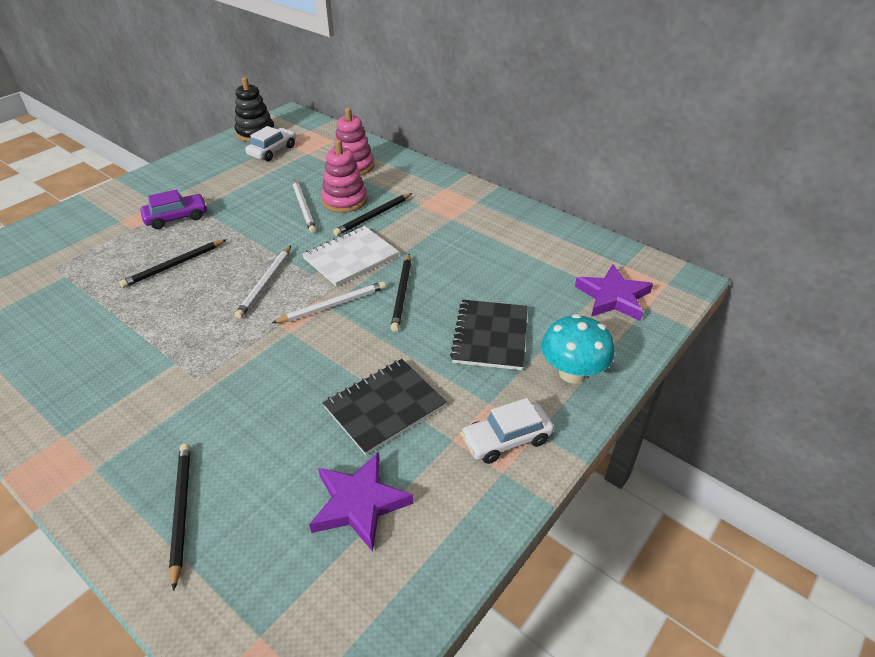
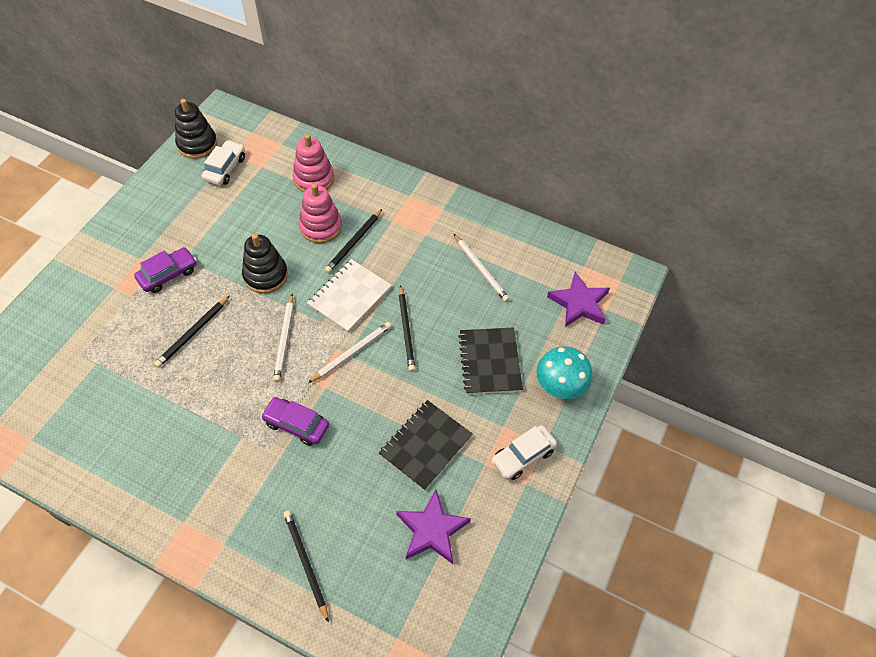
camera: 15 degrees left, 15 degrees up
white pencil [293,180,316,233] -> white pencil moved to [454,234,509,302]
none -> black stacking toy [242,234,288,293]
none -> purple car [261,397,329,446]

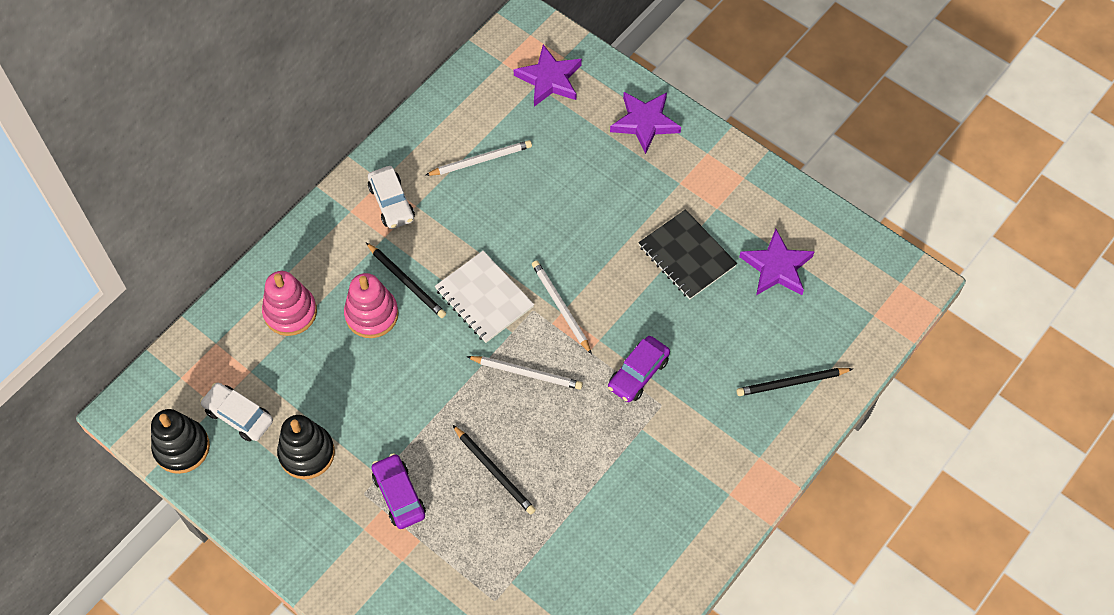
camera: 75 degrees left, 5 degrees up
black stacking toy [242,234,288,293] -> black stacking toy moved to [277,415,335,479]
black pencil [399,285,416,372] -> none
black notebook [458,327,523,394] -> none
white car [491,425,557,480] -> white car moved to [368,166,415,229]
turquoise mushroom [536,346,593,399] -> purple star [610,92,681,154]

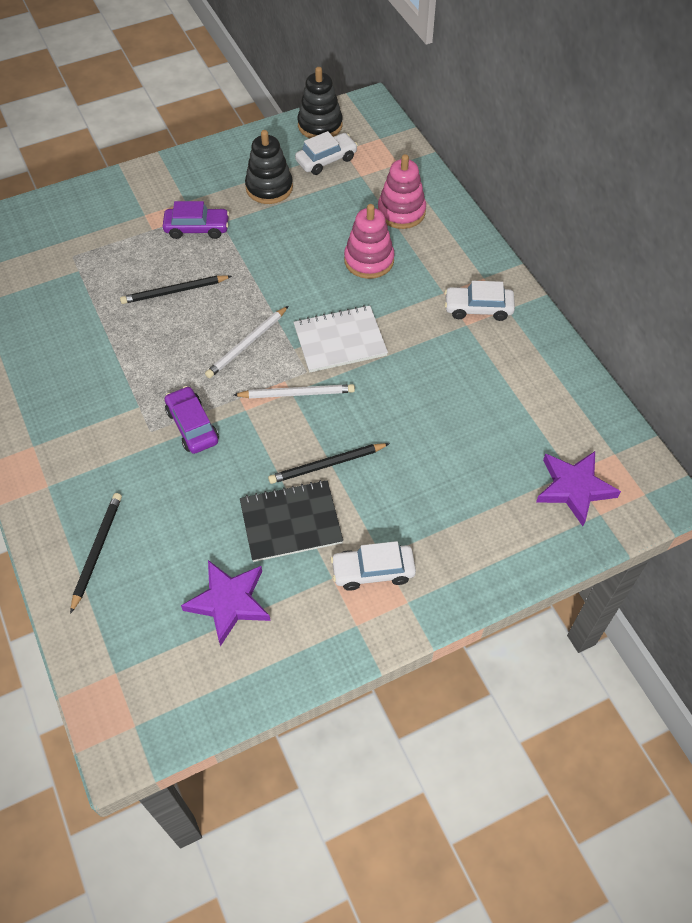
camera: 115 degrees right, 5 degrees down
black pencil [366,243,446,318] -> black pencil moved to [268,443,390,484]
white pencil [425,140,532,176] -> none
purple star [610,92,681,154] -> none
none -> white car [331,541,416,591]

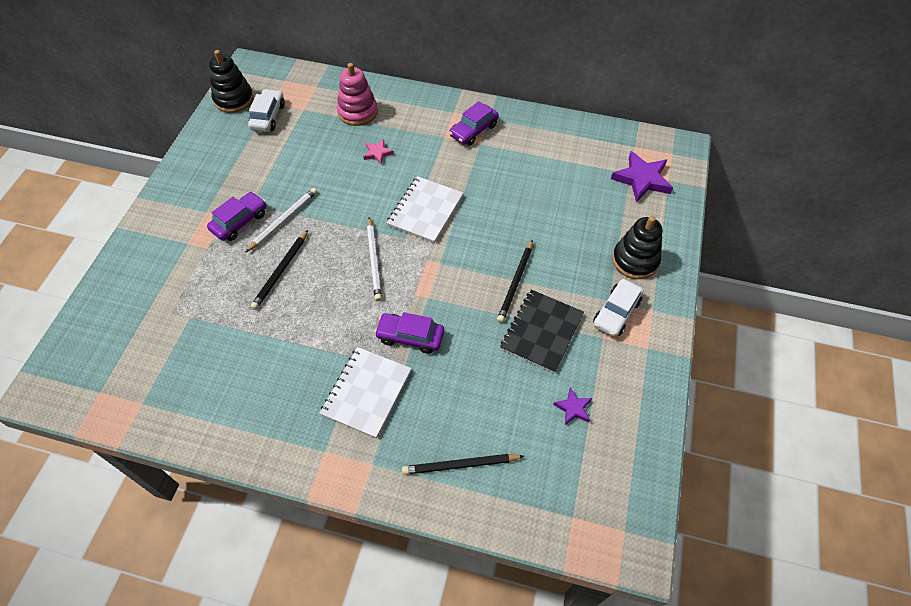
camera: 50 degrees left, 0 degrees up
black pencil [70,493,122,614] -> black pencil turned 60 degrees counterclockwise [402,454,524,475]
purple star [181,560,270,646] -> purple star [553,388,592,425], size x0.52
white pencil [234,384,355,398] -> white pencil moved to [245,188,317,253]
black stacking toy [245,130,293,204] -> black stacking toy moved to [612,216,662,279]
pink stacking toy [344,204,395,279] -> pink star [363,139,394,164]
white car [445,281,515,321] -> purple car [449,101,499,146]
none -> white notebook [320,347,412,438]

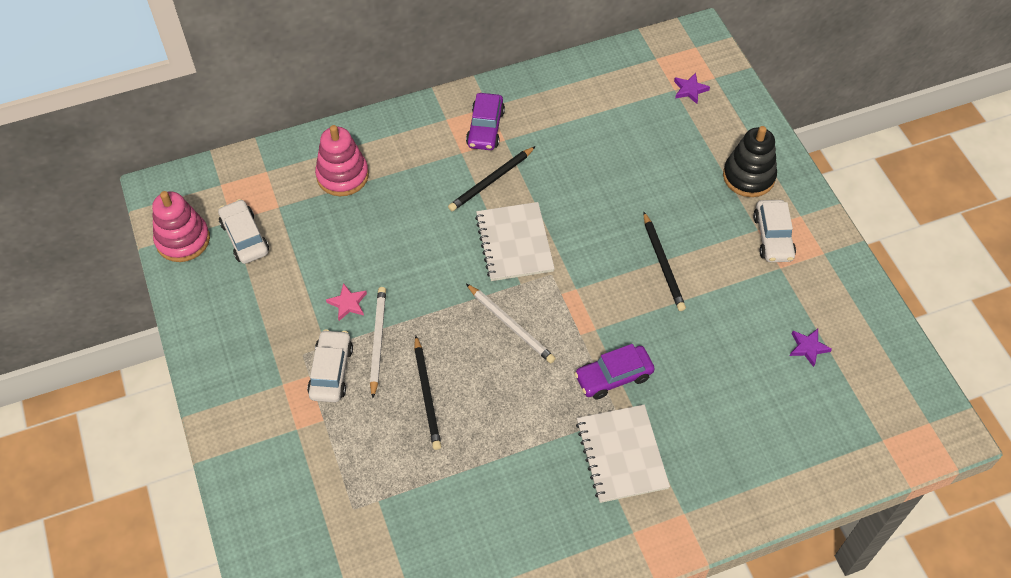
camera: 35 degrees left, 0 degrees up
purple car [207,192,266,241] -> white car [307,329,353,402]
black stacking toy [209,50,254,113] -> pink stacking toy [152,191,210,262]
pink star [363,139,394,164] -> pink star moved to [326,283,367,321]
black pencil [402,454,524,475] -> black pencil moved to [448,146,536,211]
black notebook [500,289,584,373] -> none
purple star [611,151,673,202] -> purple star [674,73,710,104], size x0.52

